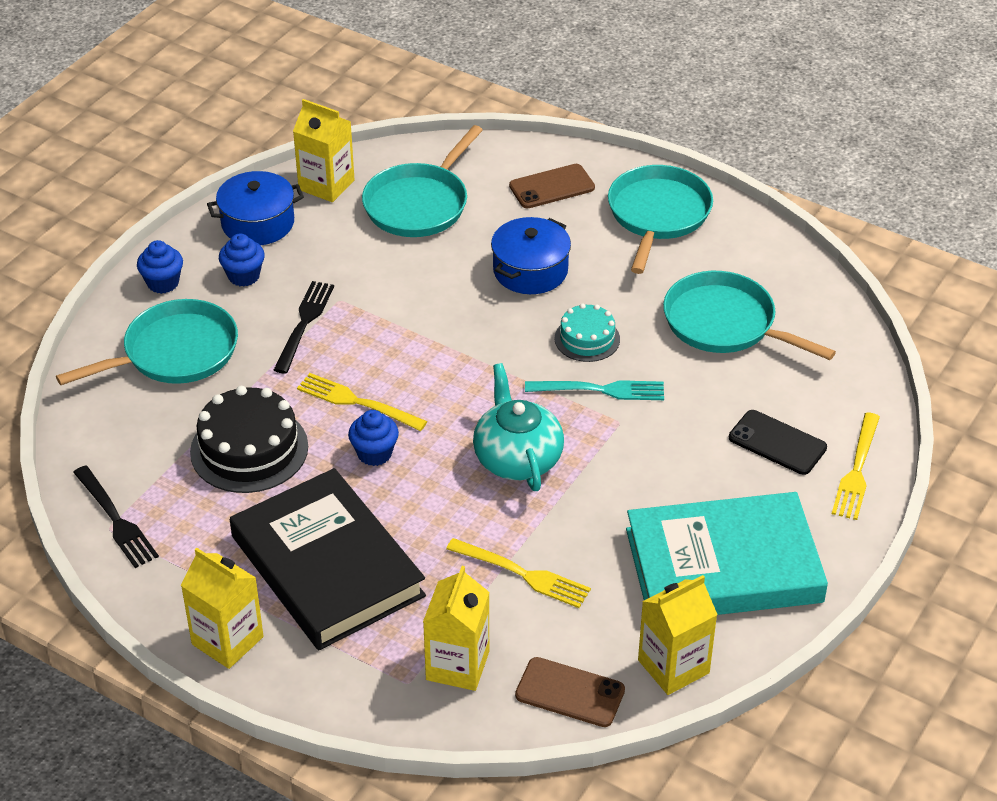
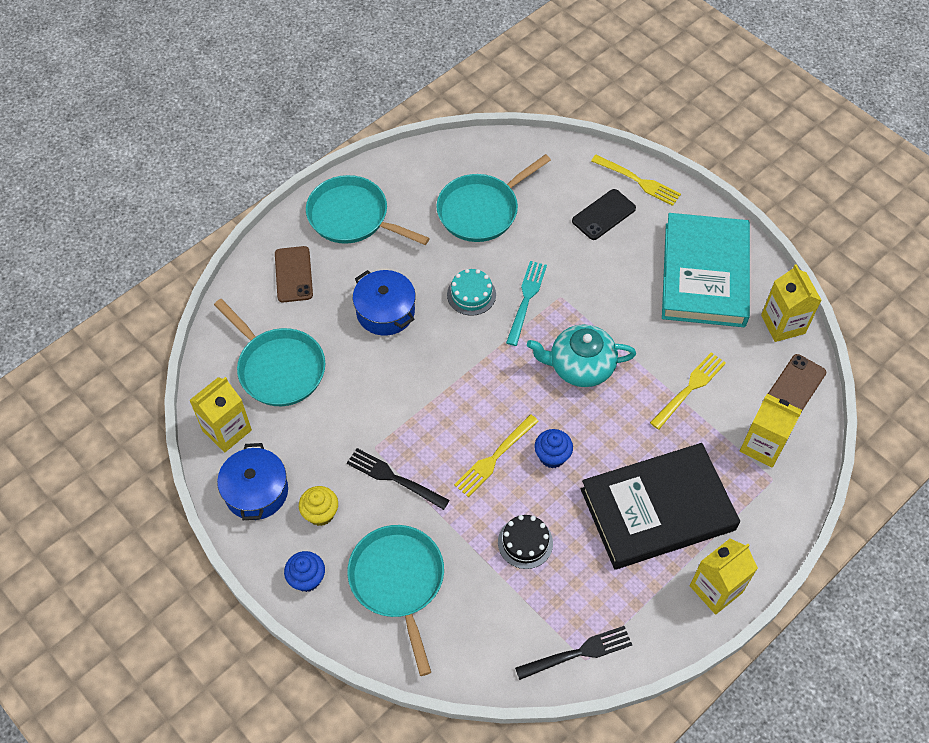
camera: 75 degrees left, 15 degrees up
black cake [190,386,308,493] -> black cake [498,515,553,569], size x0.59
blue cupcake [219,233,265,287] -> yellow cupcake [299,486,338,526]

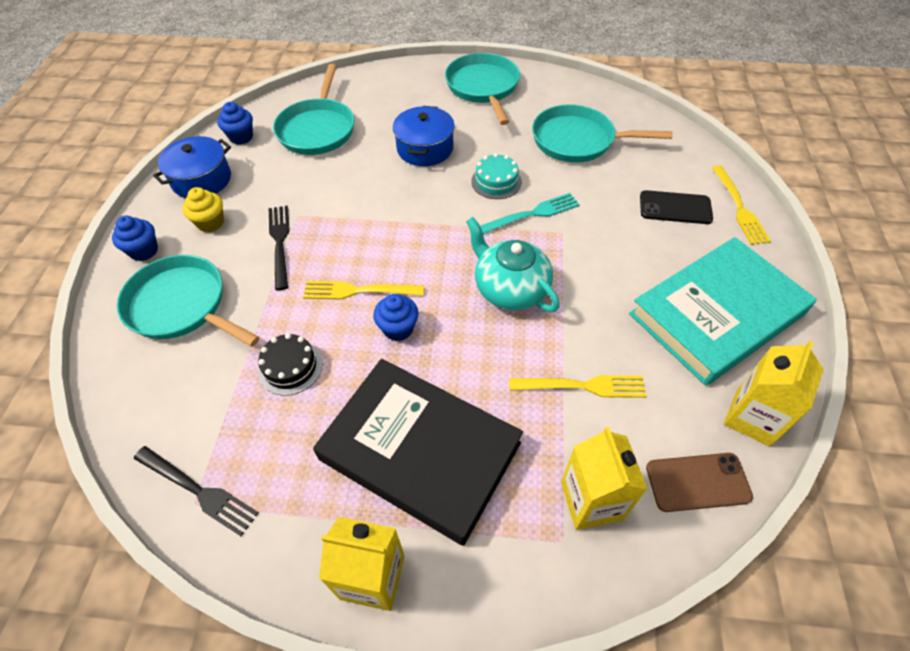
camera: 50 degrees right, 5 degrees down
yellow carton [189,377,252,452] -> blue cupcake [217,102,253,145]
brown phone [275,246,313,302] -> none
turquoise pan [347,525,444,676] -> turquoise pan turned 90 degrees counterclockwise [117,255,259,347]

